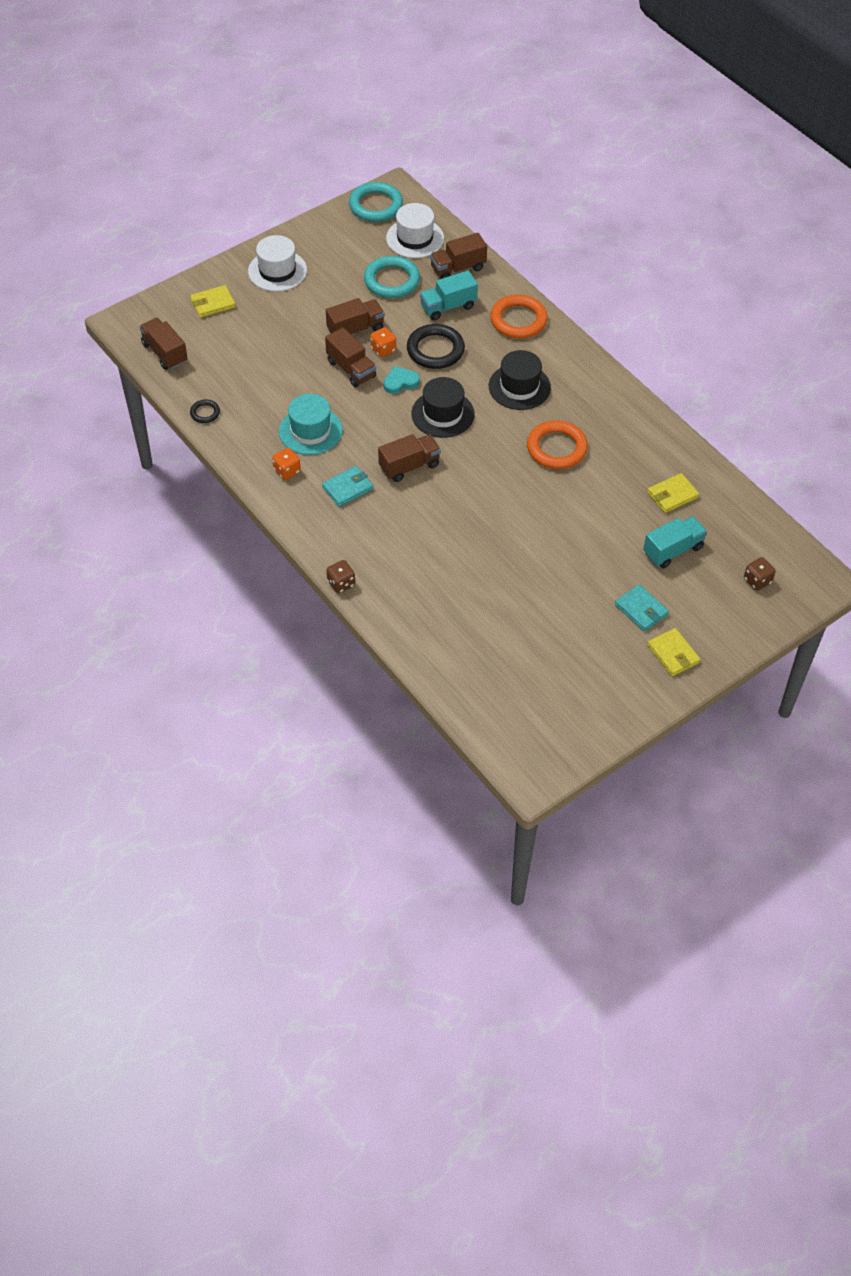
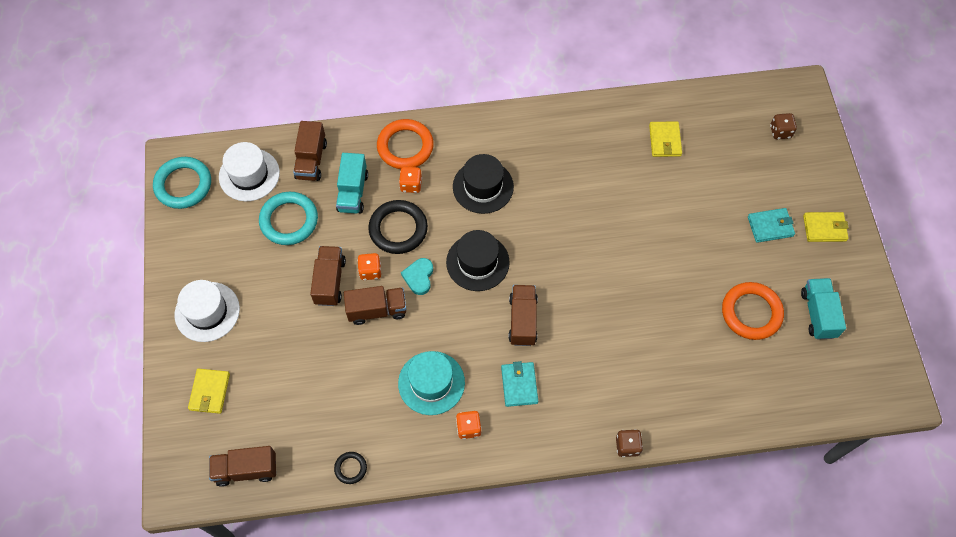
camera: 60 degrees left, 10 degrees up
orange ring [527,420,588,469] -> orange ring moved to [722,282,784,340]
turquoise truck [643,516,707,568] -> turquoise truck moved to [801,278,846,340]
none -> orange dice [399,167,422,193]

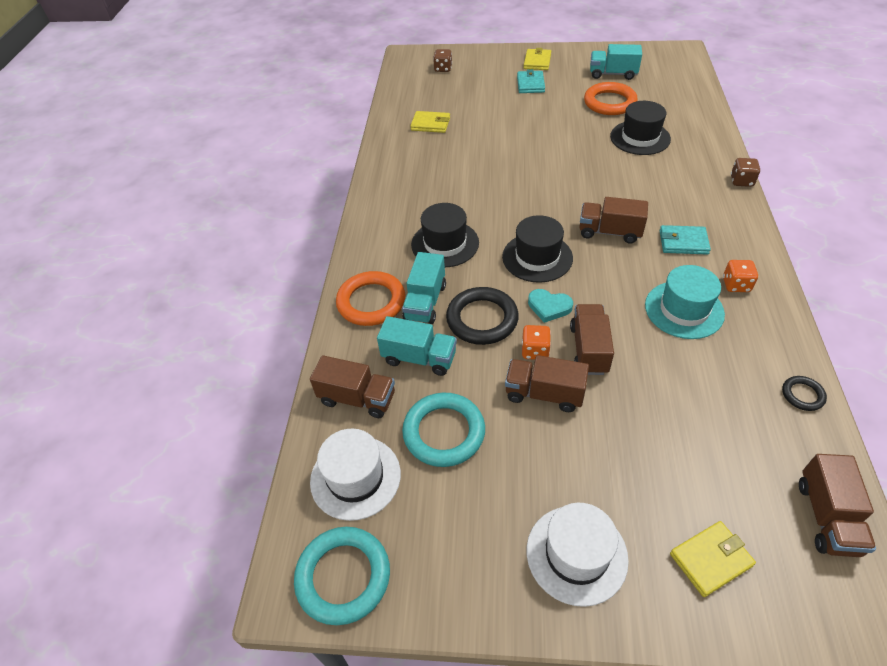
camera: 75 degrees left, 15 degrees down
yellow wallet [188,369,230,414] -> yellow wallet turned 45 degrees counterclockwise [670,521,756,597]
orange dice [399,167,422,193] -> turquoise truck [402,252,446,324]
none -> black hat [610,101,671,155]

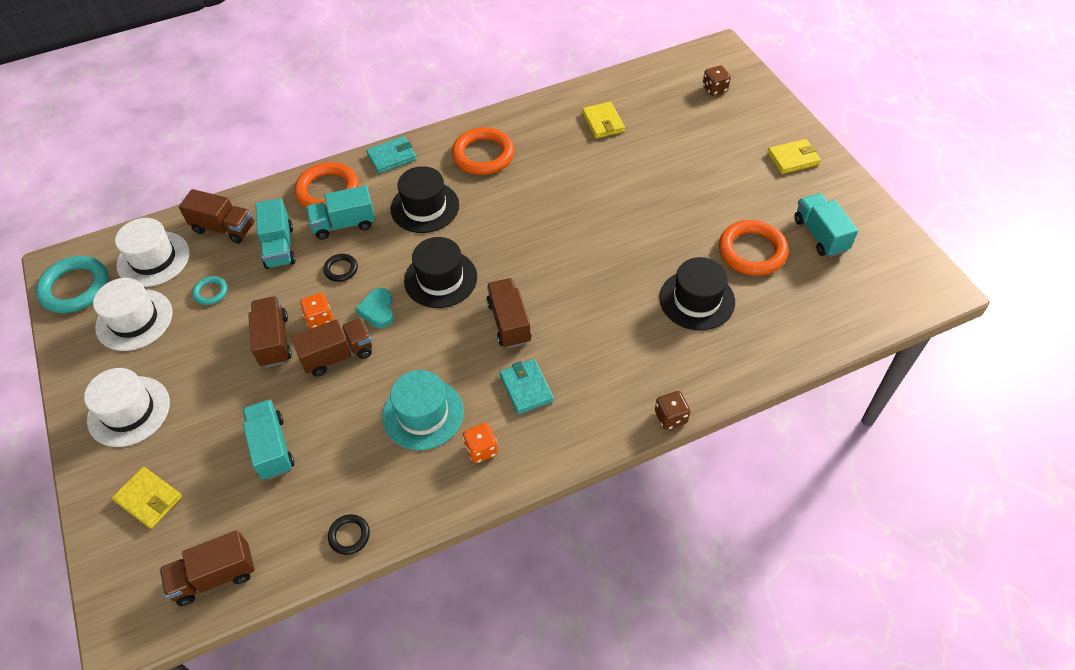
camera: 60 degrees right, 5 degrees up
brown truck [310,355,395,418] -> brown truck turned 60 degrees counterclockwise [179,189,254,244]
turquoise ring [402,393,485,467] -> turquoise ring [192,276,228,305], size x0.50
black ring [446,287,519,345] -> black ring [323,254,358,282], size x0.50
turquoise wallet [517,69,545,93] -> turquoise wallet moved to [366,136,417,174]
none -> white hat [93,278,173,351]
none -> turquoise truck [242,399,294,480]
none -> orange ring [452,127,514,175]

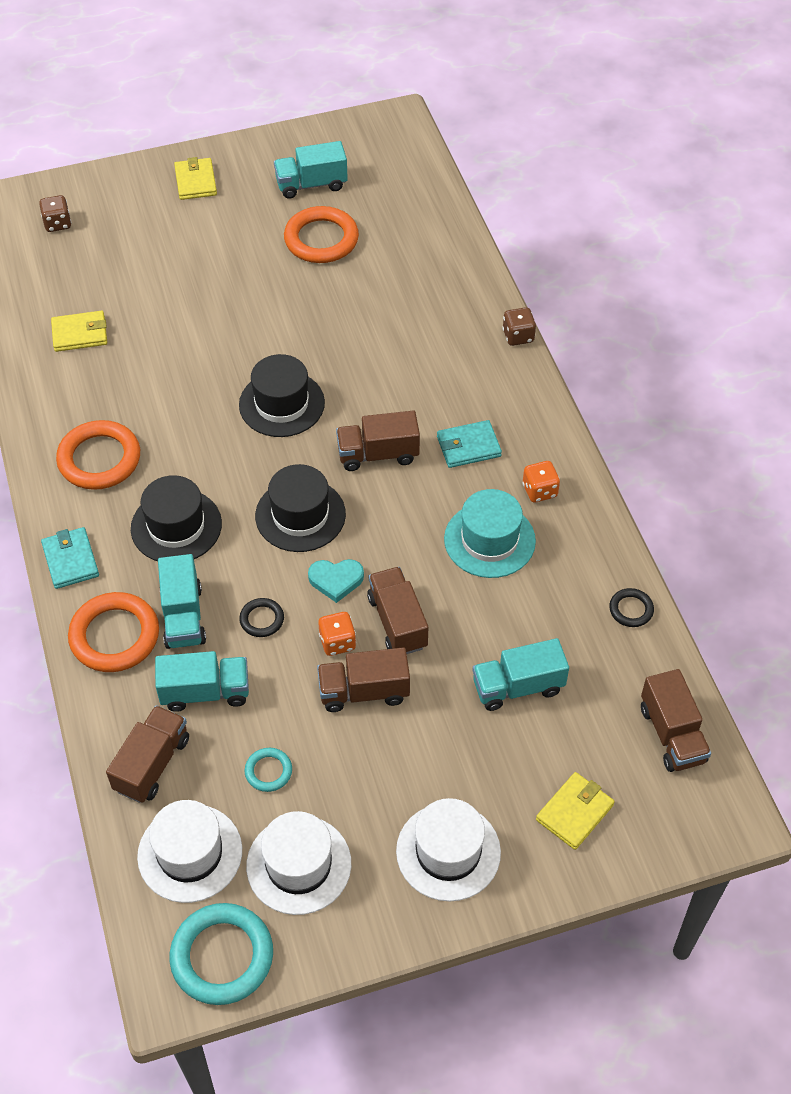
camera: 85 degrees left, 0 degrees up
black hat [659,257,735,331] -> black hat moved to [239,354,325,437]

